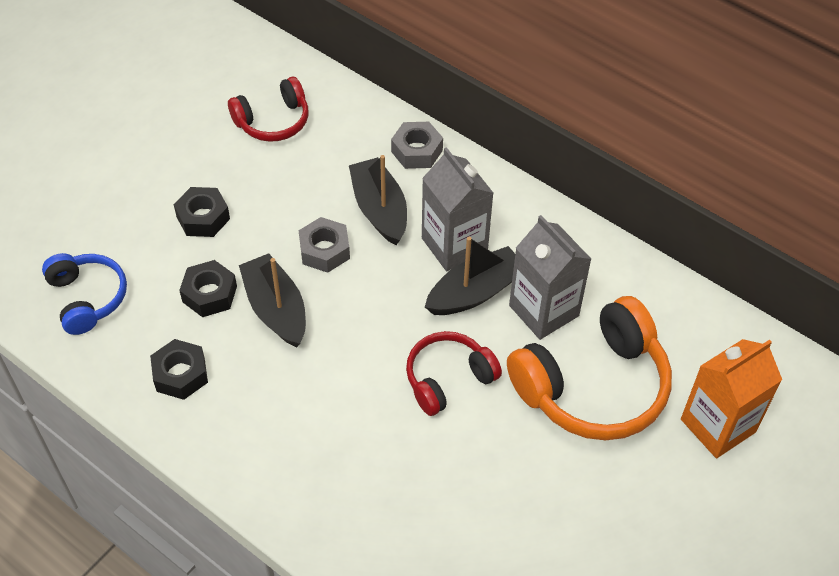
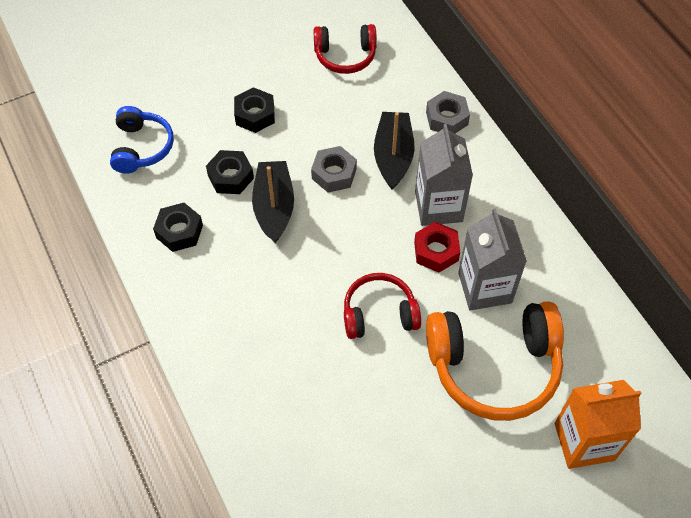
camera: 25 degrees right, 5 degrees up
black boat [425,237,515,315] -> red nut [414,222,460,273]

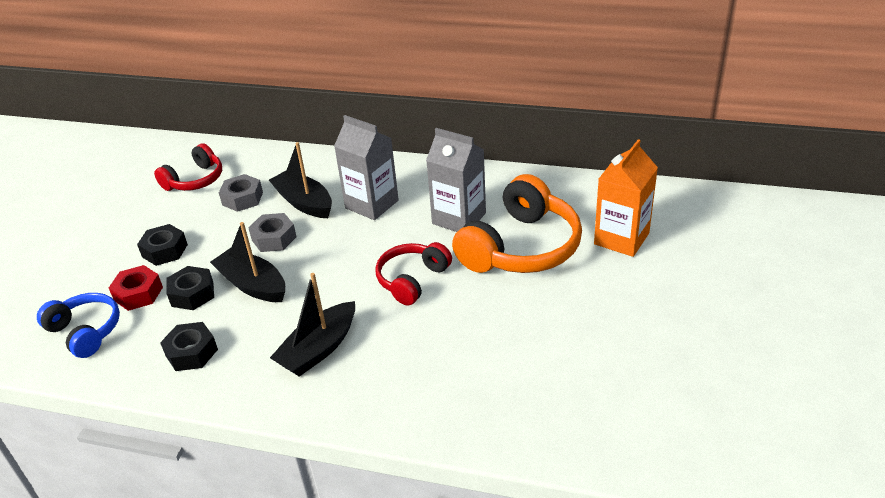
camera: 45 degrees left, 20 degrees down
red nut [414,222,460,273] -> red nut moved to [109,265,163,311]
grey nut [426,91,470,134] -> grey nut moved to [219,174,263,212]
none -> black boat [270,273,355,377]

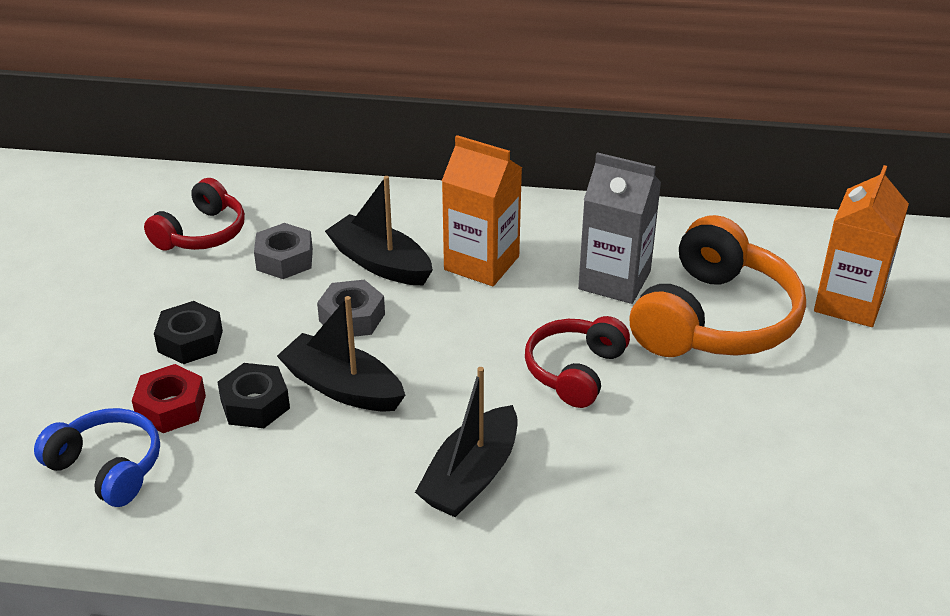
camera: 10 degrees left, 0 degrees up
black nut [160,322,218,371] -> none
grey carton [334,115,399,220] -> orange carton [442,135,522,286]

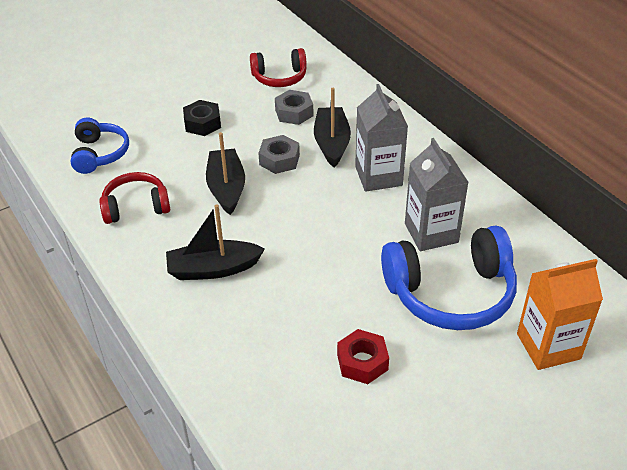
camera: 50 degrees right, 5 degrees up
red nut [132,364,206,433] -> red nut moved to [337,329,389,384]
black nut [217,363,290,428] -> none
orange carton [442,135,522,286] -> grey carton [355,84,408,192]
red headphones [525,316,630,408] -> red headphones moved to [99,172,170,224]
orange headphones [630,215,806,357] -> blue headphones [381,225,517,330]

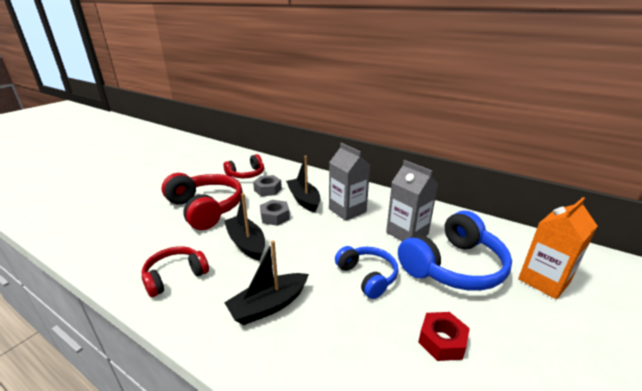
camera: 25 degrees left, 15 degrees down
blue headphones [71,117,129,174] -> blue headphones moved to [335,246,398,299]
black nut [183,100,221,136] -> red headphones [161,173,243,230]

